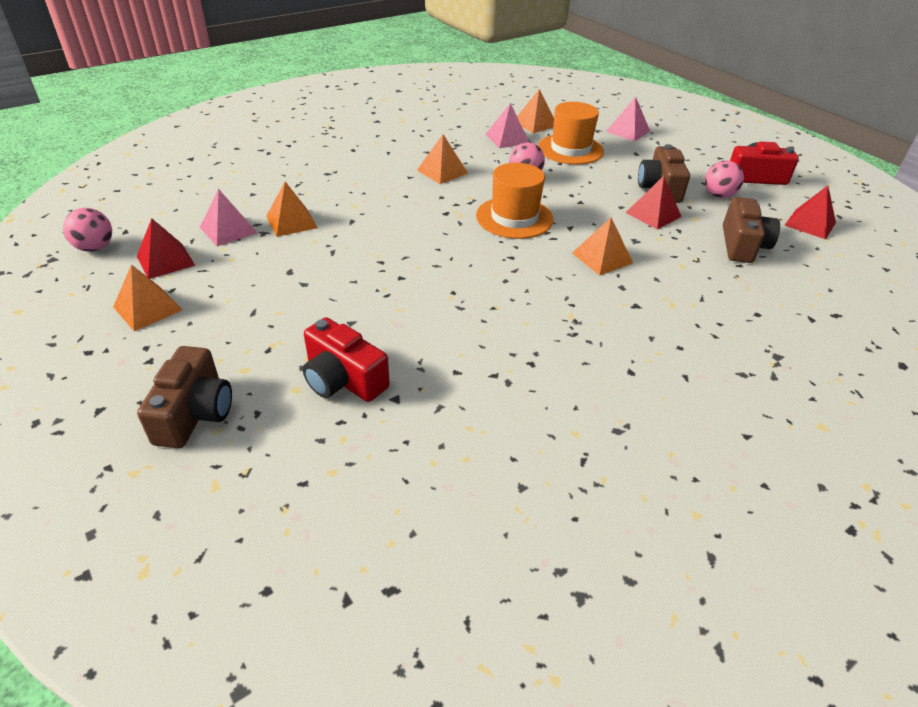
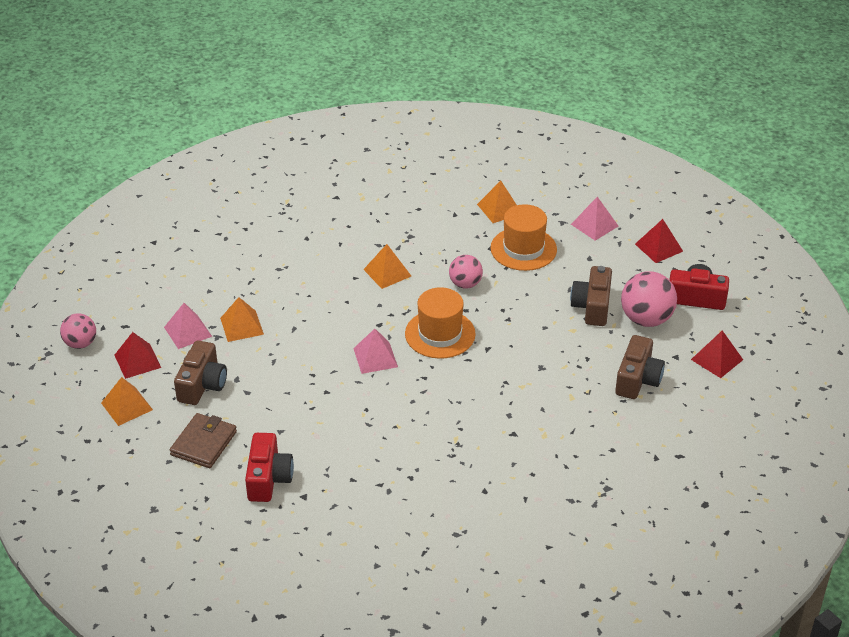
camera: 10 degrees right, 0 degrees up
brown camera [137,346,232,448] -> brown camera moved to [174,340,227,405]
red camera [303,317,390,402] -> red camera turned 135 degrees counterclockwise [245,433,294,502]
pink pyramid [485,103,529,148] -> pink pyramid moved to [353,329,398,374]
orange pyramid [572,218,633,276] -> none
red pyramid [626,176,682,230] -> red pyramid moved to [635,219,683,263]
pink ball [705,160,744,198] -> pink ball [621,271,677,327], size x1.59
none -> brown wallet [170,413,237,468]

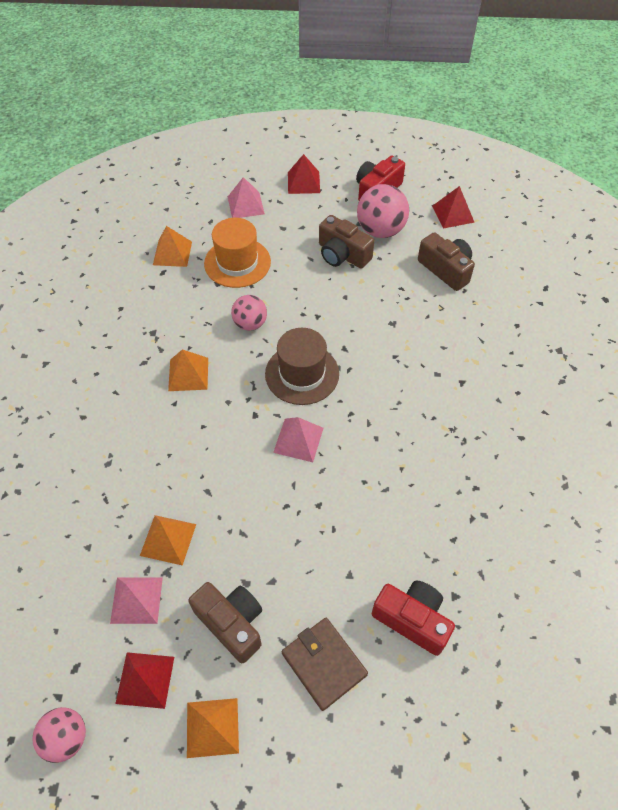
camera: 60 degrees left, 15 degrees up
orange hat [405,287,476,359] -> brown hat [265,328,339,405]

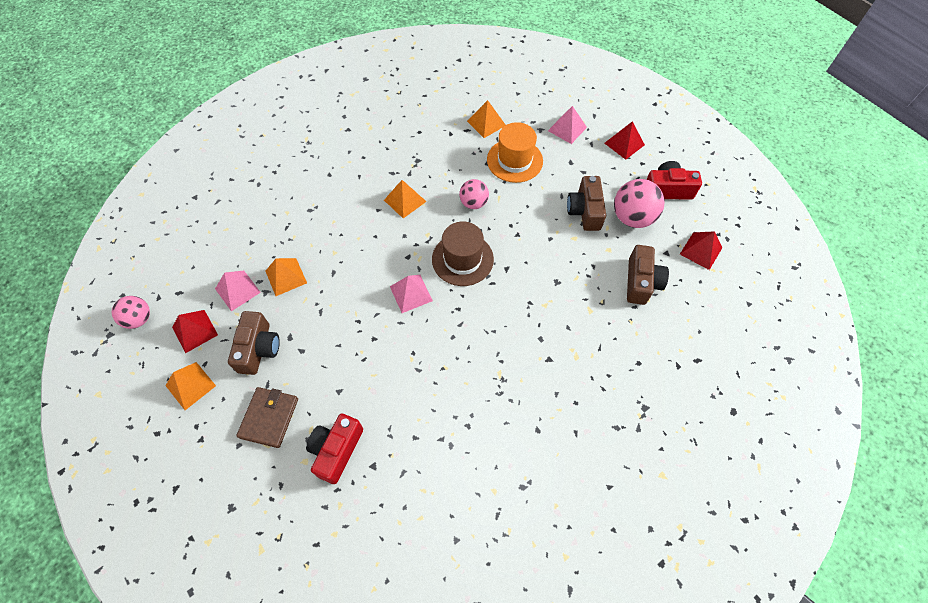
camera: 50 degrees right, 5 degrees up
red camera [372,581,455,656] -> red camera turned 150 degrees counterclockwise [306,414,363,484]

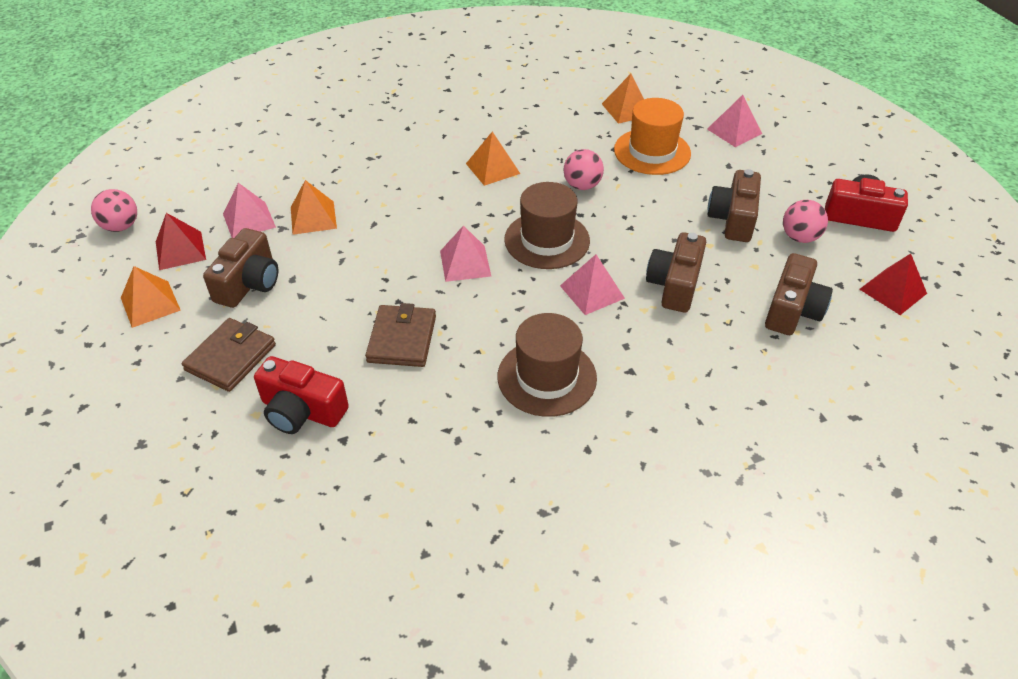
camera: 15 degrees right, 15 degrees down
red camera [306,414,363,484] -> red camera turned 105 degrees counterclockwise [254,356,349,434]
red pyramid [604,121,645,160] -> none
pink ball [614,179,665,228] -> pink ball [783,200,828,243], size x0.63
none -> brown wallet [365,303,436,367]
none -> brown hat [498,313,597,417]
none -> pink pyramid [560,254,625,315]
none -> brown camera [646,232,706,313]

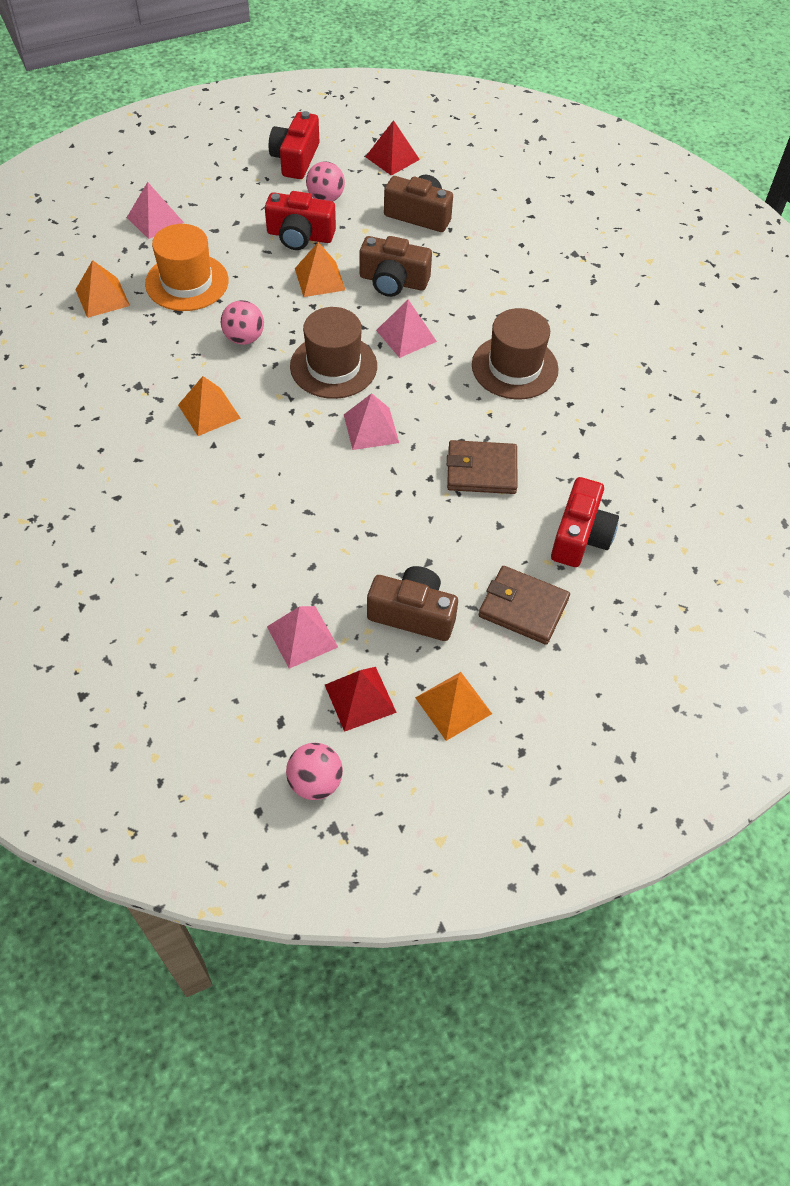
camera: 95 degrees left, 10 degrees up
orange pyramid [291,180,337,235] -> orange pyramid moved to [295,242,345,297]
brown camera [708,169,761,242] -> red camera [265,191,336,250]

